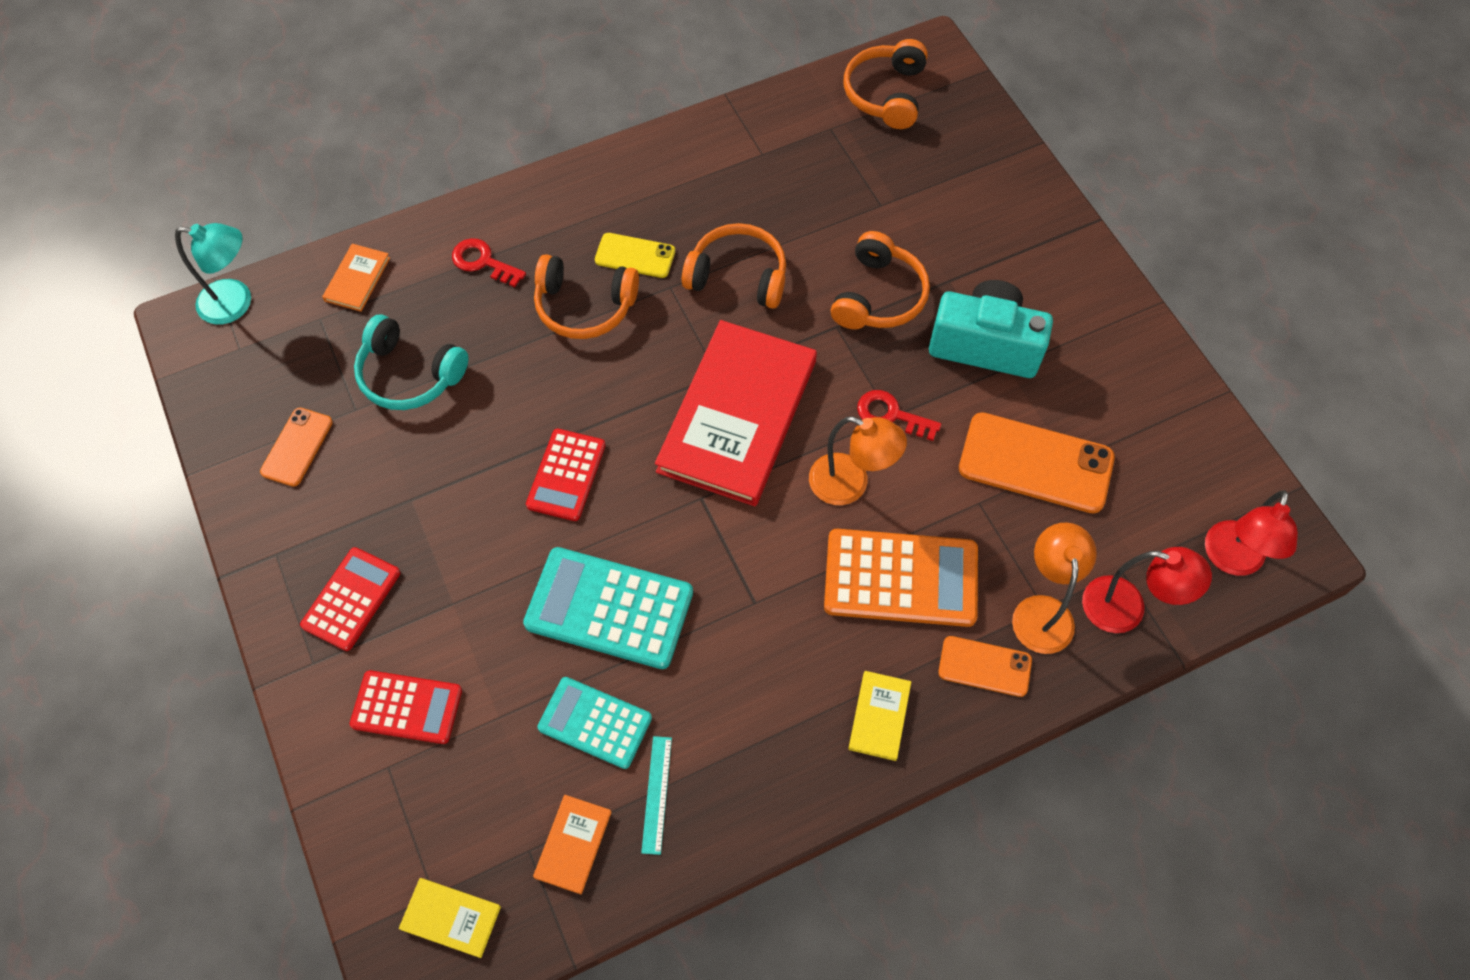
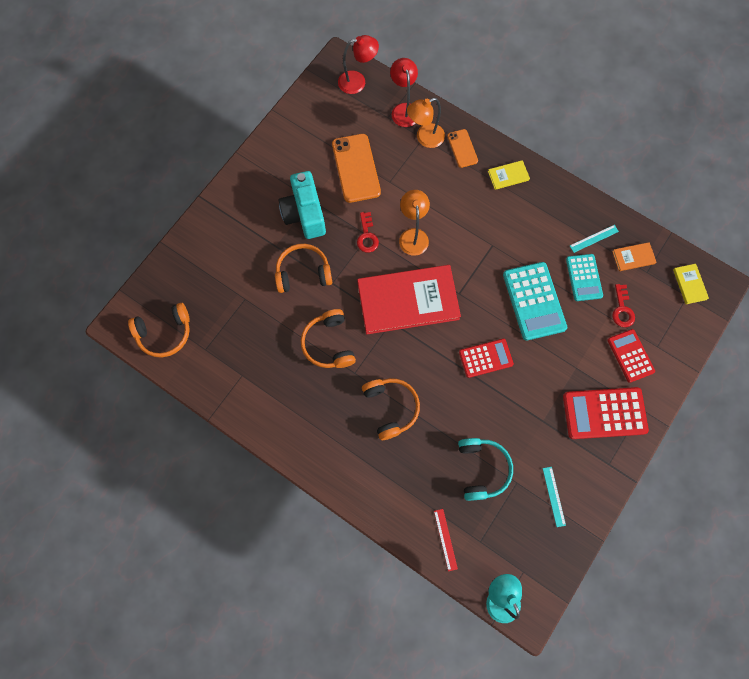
camera: 120 degrees left, 10 degrees up
orange phone [260,408,333,487] -> turquoise ruler [543,467,566,527]
red calculator [300,547,400,651] -> red calculator [563,387,649,439], size x1.57
orange book [322,244,390,312] -> red ruler [434,509,458,571]
red key [452,238,526,287] -> red key moved to [612,284,635,327]
yellow phone [595,233,675,278] -> none
orange calculator [824,529,978,627] -> none

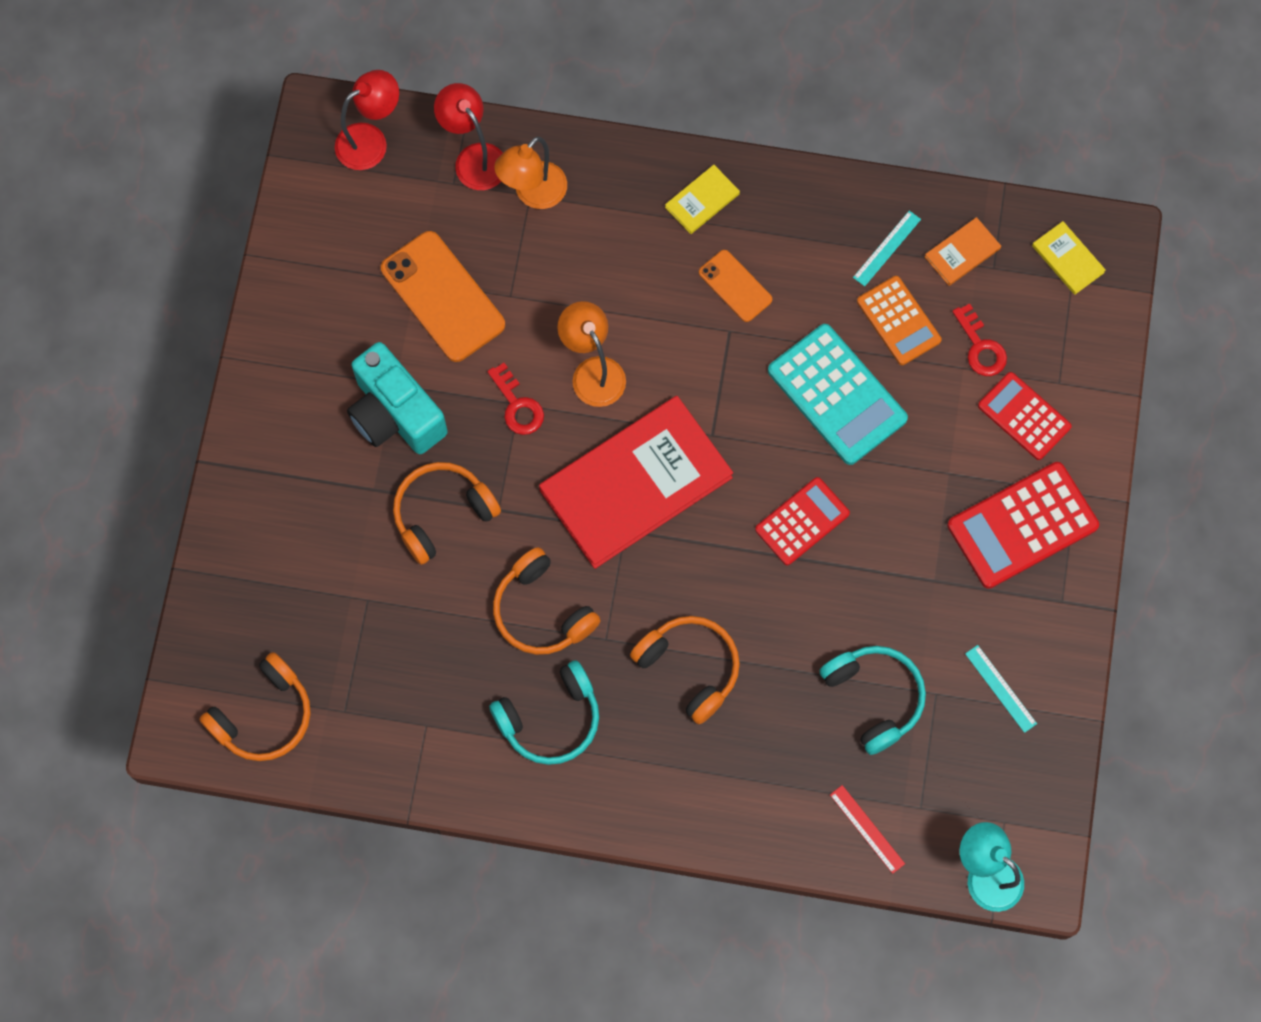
camera: 25 degrees left, 0 degrees up
orange phone [447,129,478,168] -> orange phone moved to [699,250,772,322]
turquoise calculator [566,254,603,301] -> orange calculator [857,276,942,365]
none -> turquoise headphones [489,660,599,765]

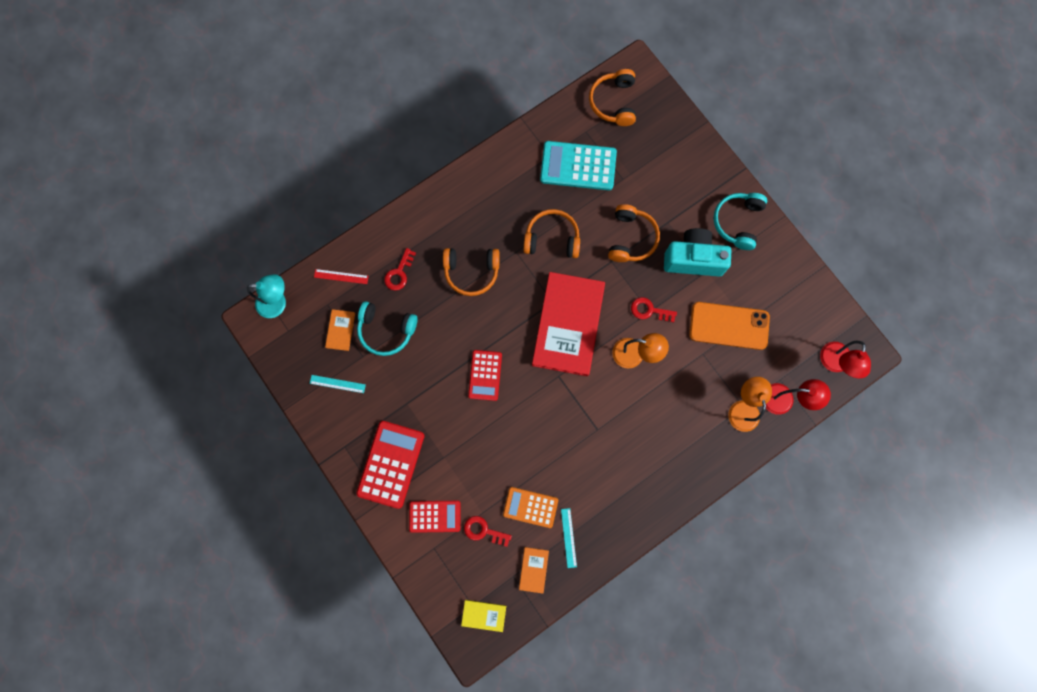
camera: 135 degrees right, 5 degrees up
turquoise headphones [489,660,599,765] -> turquoise headphones moved to [713,193,767,250]
yellow book [665,165,740,234] -> none
orange phone [699,250,772,322] -> none
turquoise calculator [768,324,908,465] -> turquoise calculator moved to [540,141,617,190]
none -> orange book [325,309,355,351]
none -> red key [384,248,416,291]

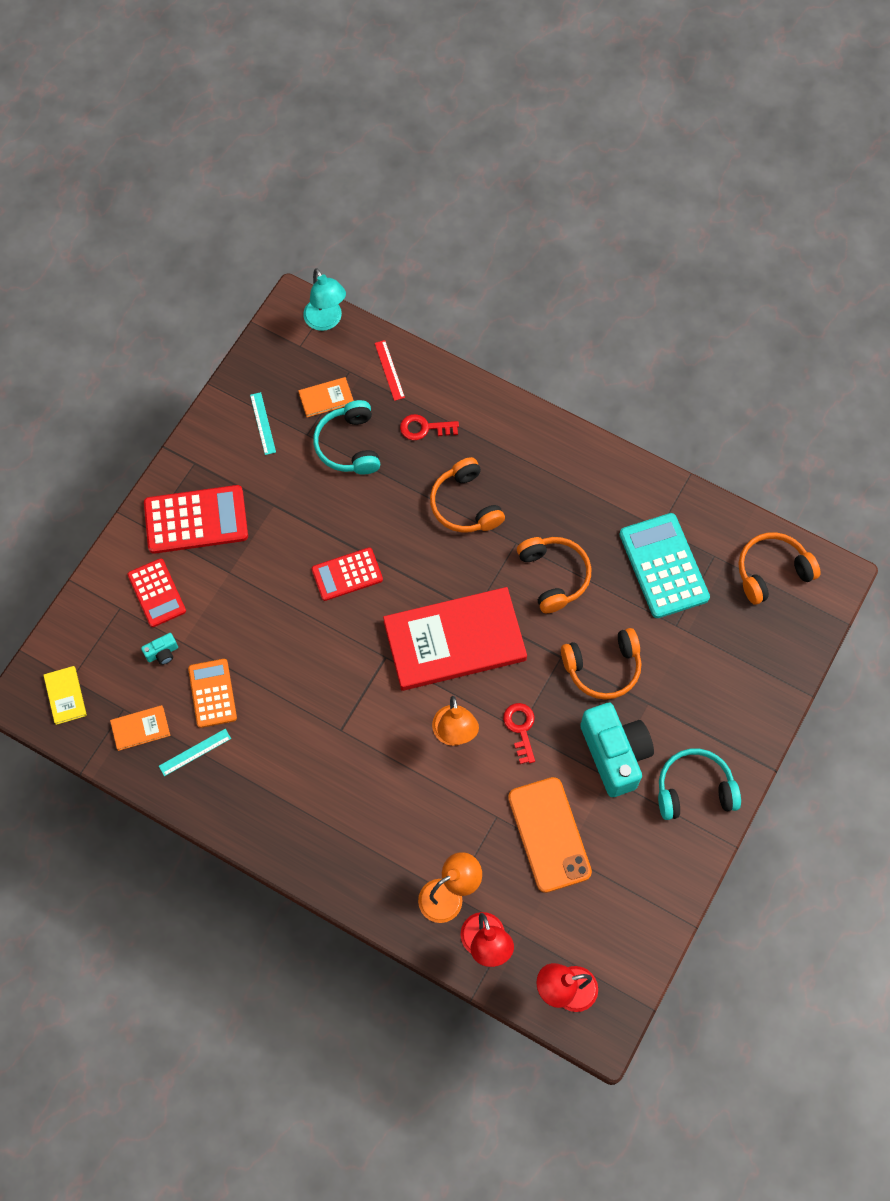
camera: 65 degrees right, 10 degrees down
red key [464,516,512,547] -> turquoise camera [141,633,178,665]

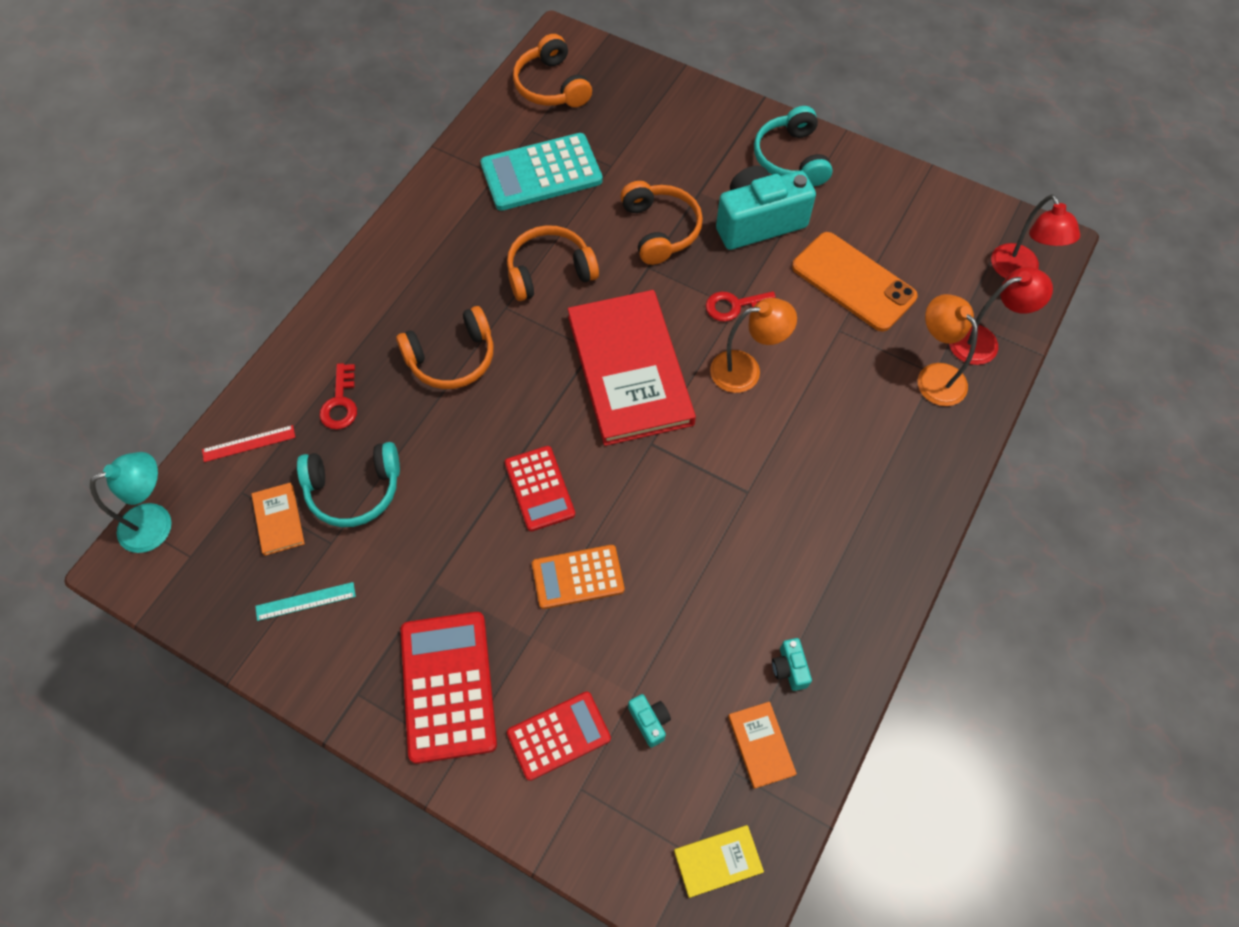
camera: 90 degrees left, 5 degrees down
turquoise ruler [159,729,231,776] -> turquoise camera [772,638,812,691]
orange calculator [188,659,237,728] -> orange calculator moved to [532,545,624,609]
orange phone [508,777,592,893] -> orange phone turned 60 degrees clockwise [792,232,918,332]

